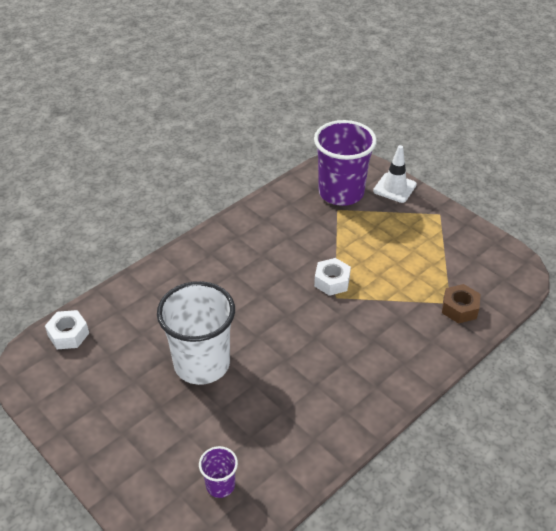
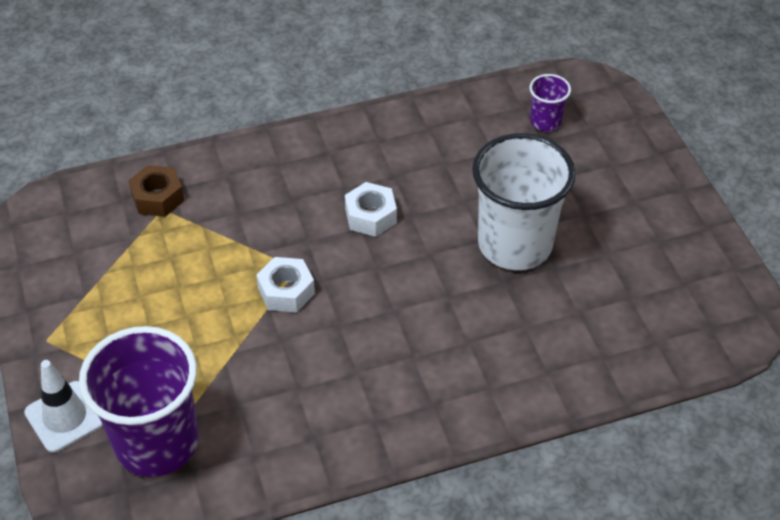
camera: 155 degrees left, 5 degrees up
white nut [45,310,89,349] -> white nut moved to [345,182,397,237]

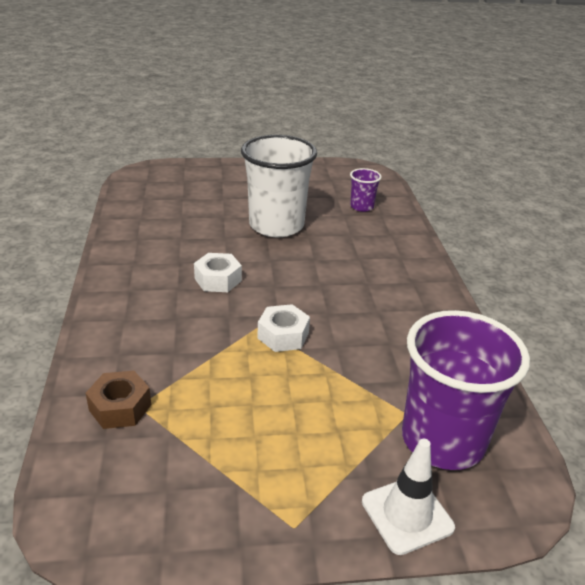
camera: 80 degrees left, 15 degrees down
purple cup [529,74,571,131] -> purple cup moved to [350,168,382,212]

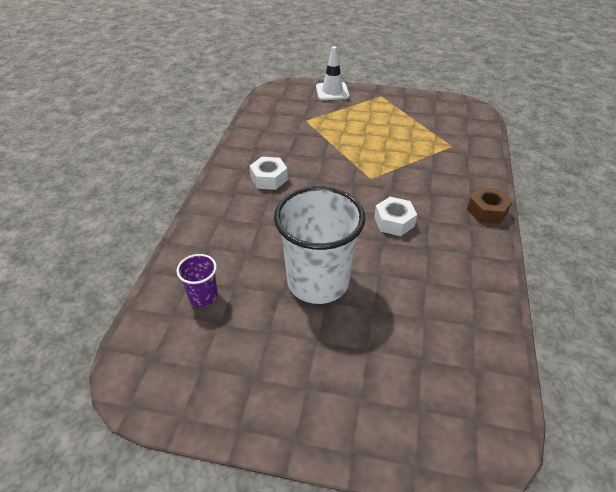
camera: 160 degrees left, 10 degrees up
brown nut [86,371,151,429] -> brown nut moved to [467,187,512,224]
white nut [258,304,310,352] -> white nut moved to [250,157,288,190]
purple cup [402,310,530,470] -> none

